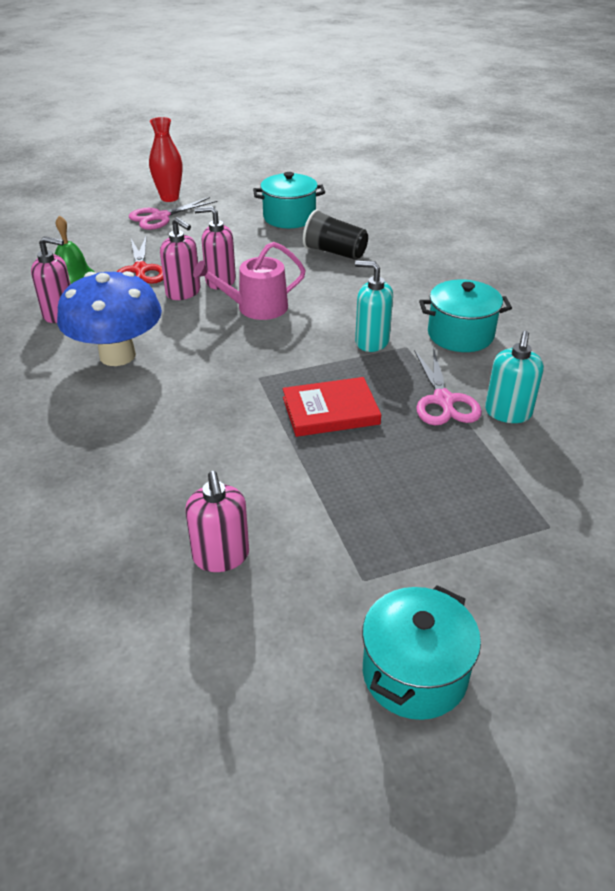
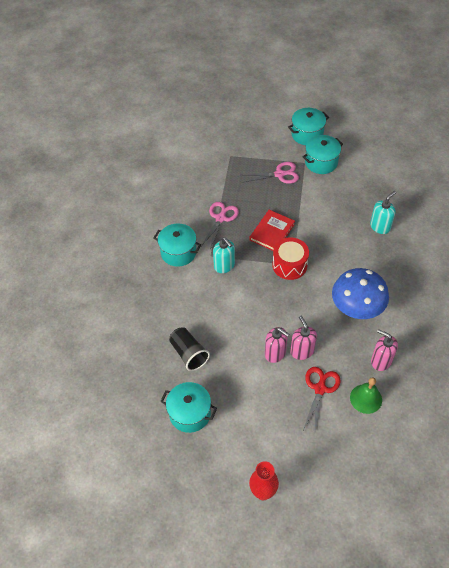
camera: 150 degrees left, 15 degrees up
pink scissors [129,197,218,230] -> pink scissors moved to [242,162,299,184]
pink soap dispenser [185,471,249,572] -> none
pink watering can [193,242,306,320] -> none
red book [283,377,381,437] -> red book turned 75 degrees counterclockwise [250,210,295,251]
turquoise soap dispenser [485,331,544,423] -> turquoise soap dispenser moved to [370,191,396,234]
none -> red drum [272,237,309,280]
none -> turquoise pot [303,135,343,174]

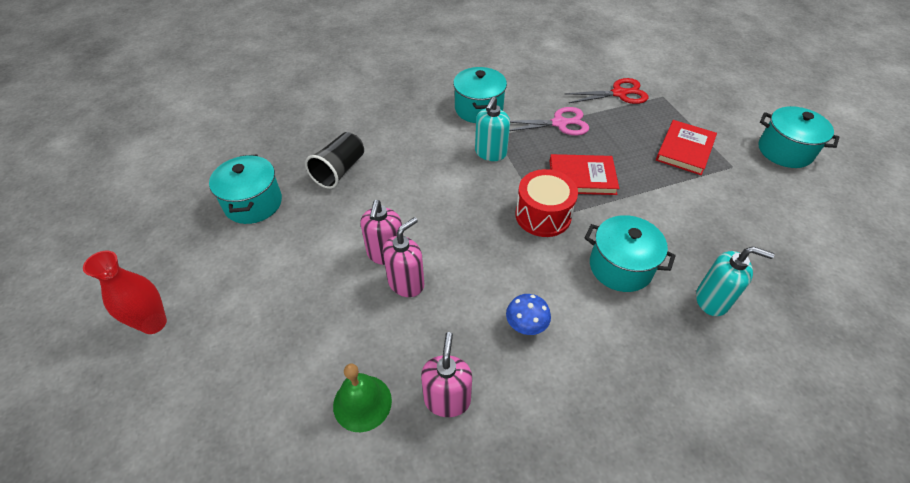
camera: 60 degrees right, 5 degrees down
pink scissors [242,162,299,184] -> red book [656,120,717,175]
turquoise pot [303,135,343,174] -> turquoise pot moved to [584,215,676,292]
red scissors [303,367,341,431] -> red scissors moved to [565,78,648,104]
blue mushroom [332,268,389,319] -> blue mushroom [506,294,551,335], size x0.44

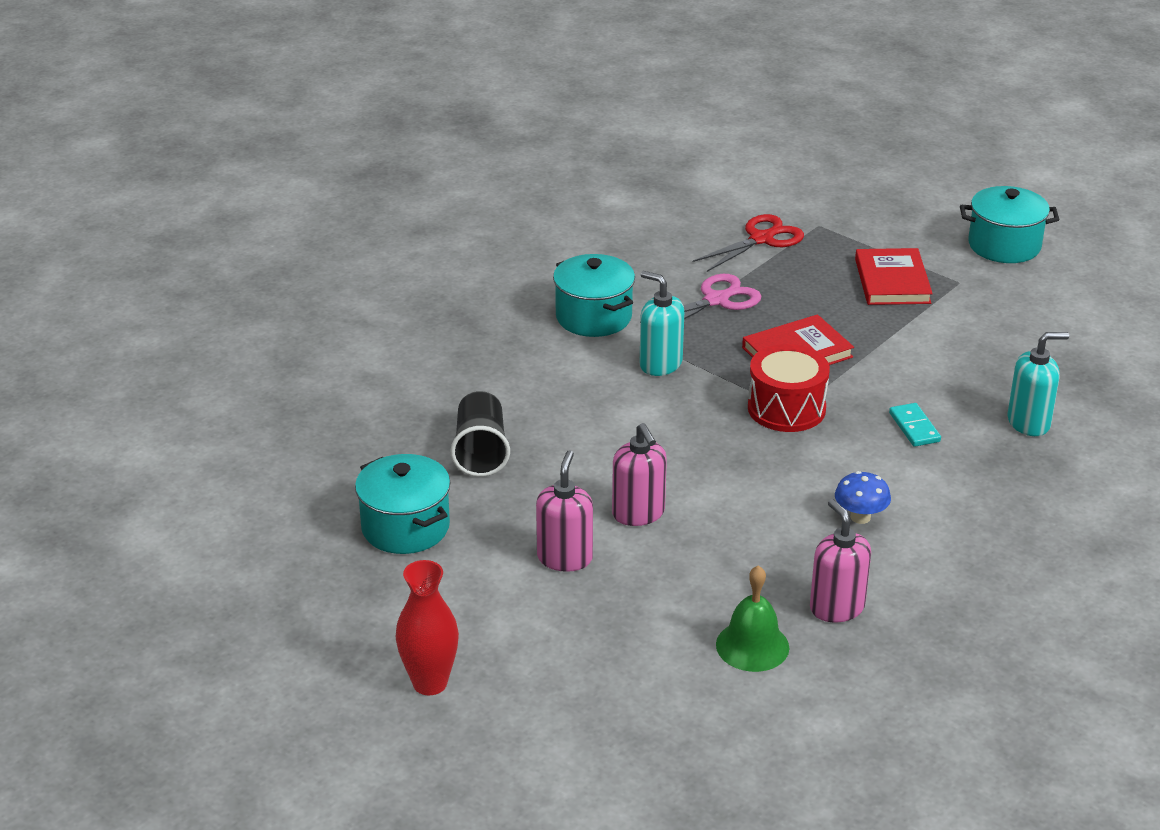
camera: 30 degrees left, 15 degrees down
pink soap dispenser [383,217,424,297] -> pink soap dispenser moved to [536,450,593,572]
turquoise soap dispenser [475,96,510,161] -> turquoise soap dispenser turned 135 degrees clockwise [640,271,684,376]
turquoise pot [584,215,676,292] -> turquoise domino [889,403,941,447]

